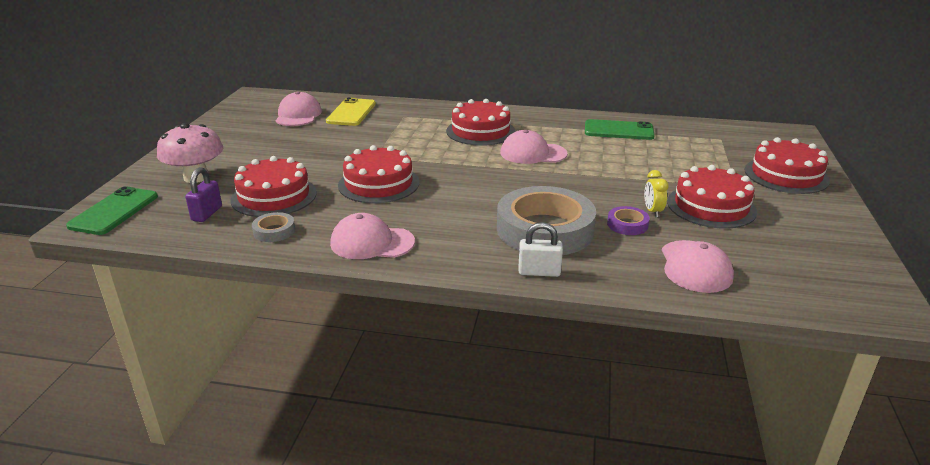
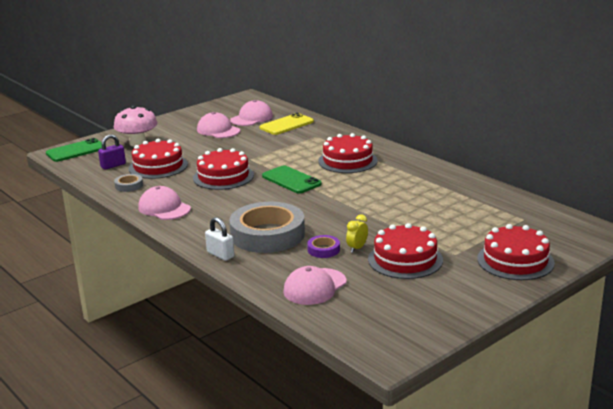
camera: 40 degrees right, 5 degrees down
pink cap [500,130,568,164] -> pink cap moved to [197,112,240,138]
green phone [585,119,655,140] -> green phone moved to [262,165,322,194]

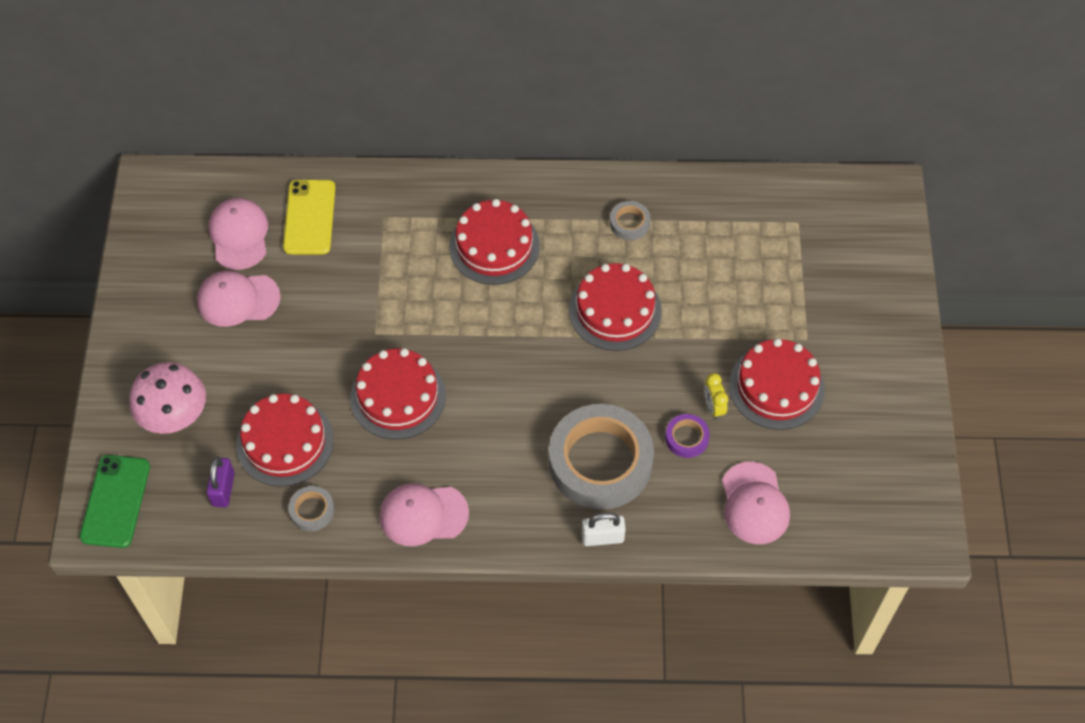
camera: 50 degrees left, 35 degrees up
green phone [262,165,322,194] -> none
red cake [477,224,555,280] -> red cake moved to [569,263,662,351]
none -> grey tape [610,201,651,240]

